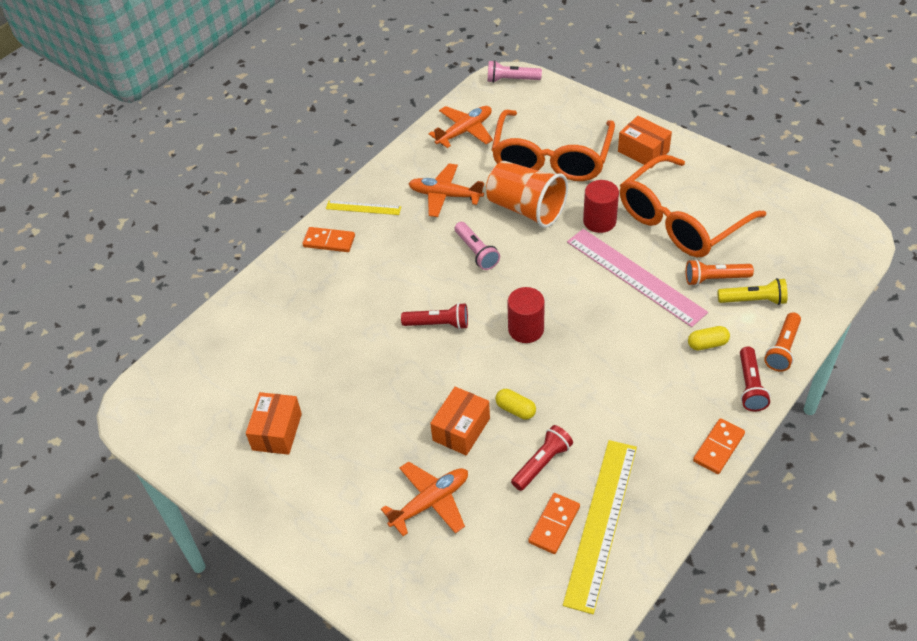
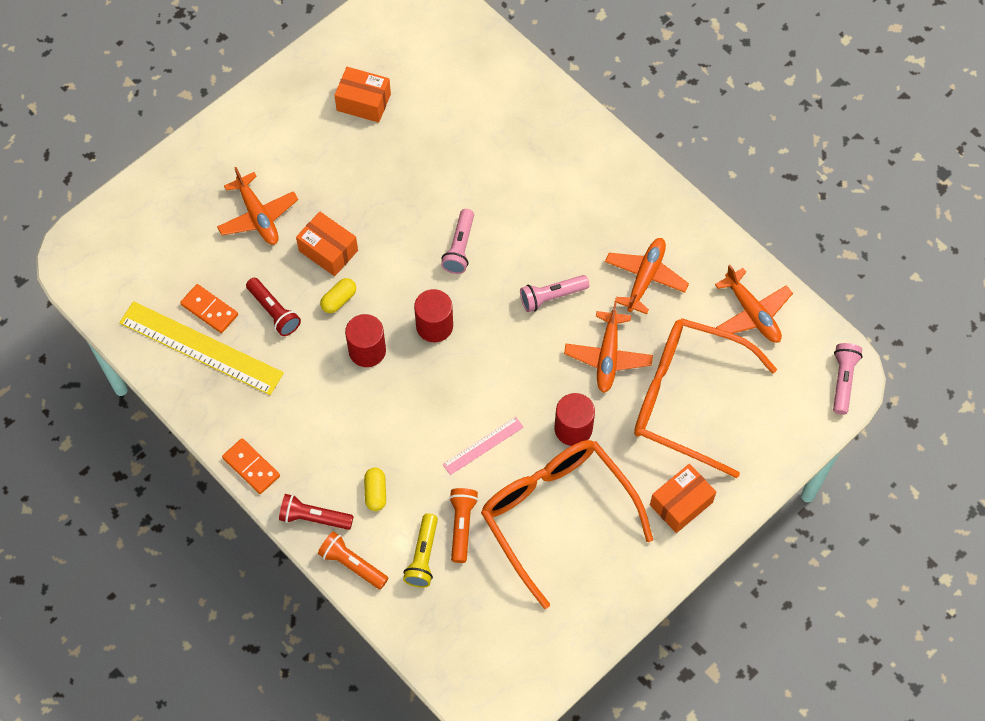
camera: 95 degrees right, 15 degrees up
orange domino [302,227,355,252] -> none
yellow ruler [326,201,401,215] -> none
red flashlight [401,303,468,330] -> pink flashlight [441,209,474,274]
orange cup [486,161,568,228] -> orange plane [564,302,653,393]
pink ruler [567,229,708,327] -> pink ruler [443,417,524,475], size x0.50
none -> red cylinder [345,314,386,367]

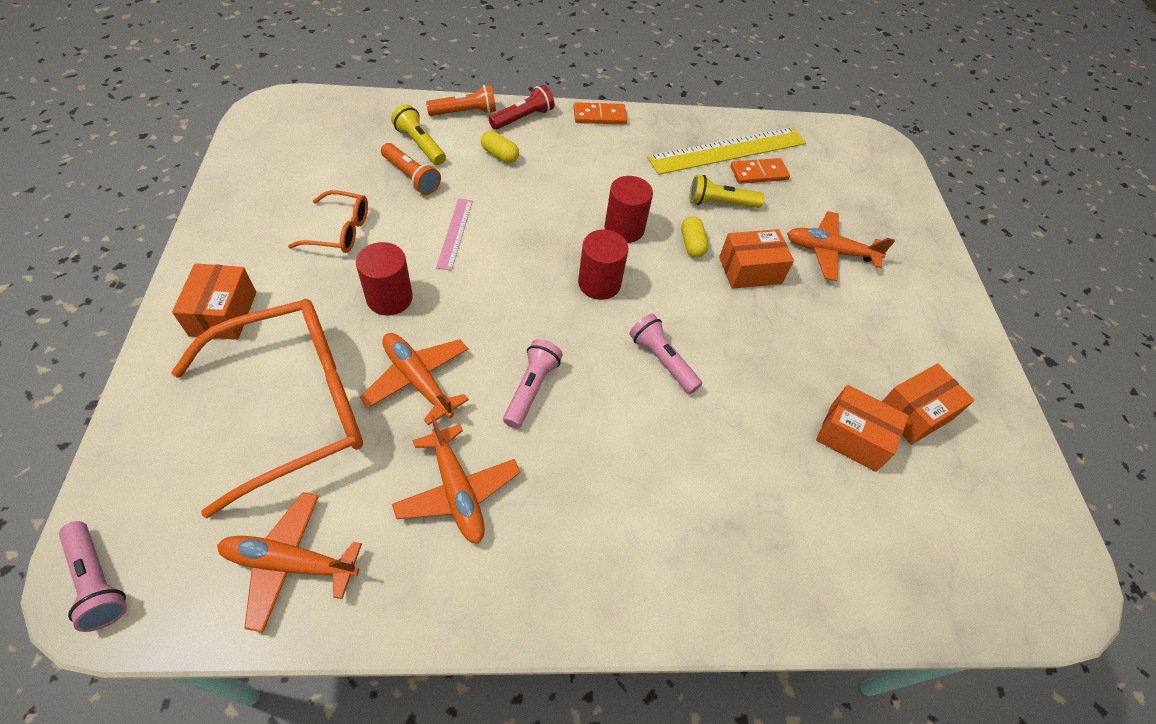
camera: 125 degrees right, 10 degrees down
red flashlight [246,278,301,336] -> yellow flashlight [689,175,764,208]
orange glasses [481,440,653,609] -> orange glasses [288,190,368,253], size x0.48
none -> orange box [816,385,909,472]

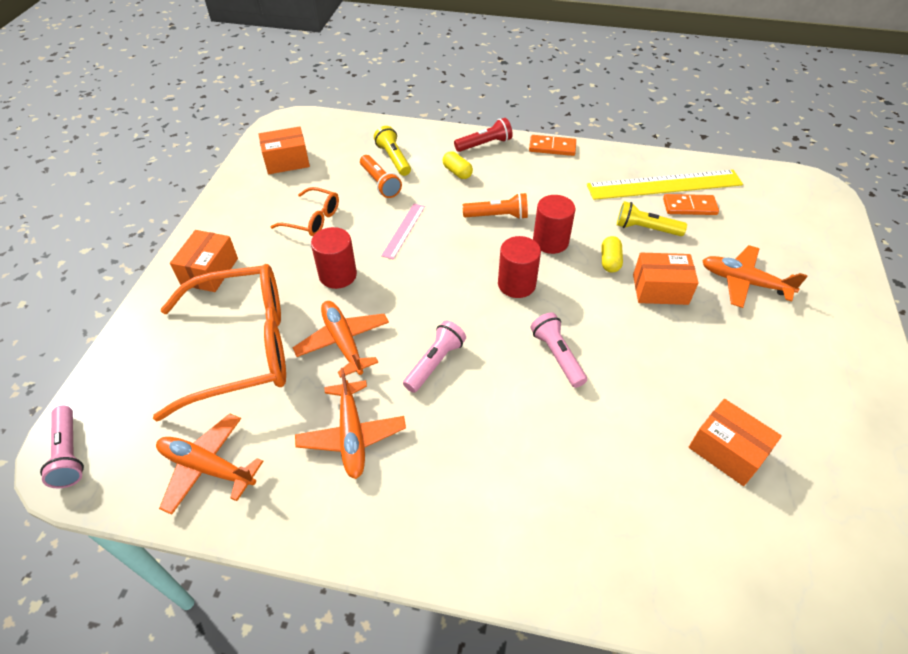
camera: 20 degrees right, 5 degrees down
orange flashlight [426,85,496,116] -> orange flashlight moved to [462,193,528,219]
orange box [882,363,975,445] -> orange box moved to [259,127,310,174]

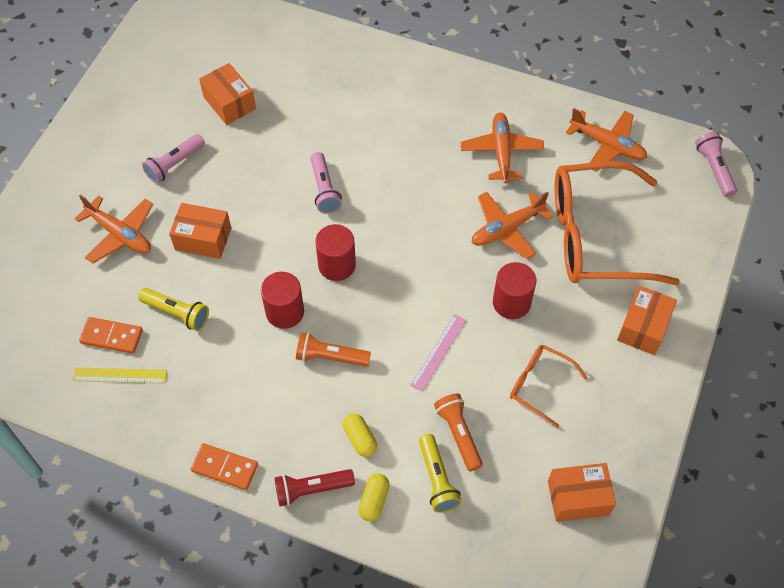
camera: 170 degrees left, 10 degrees up
orange plane [292,301,389,378] -> orange plane turned 75 degrees clockwise [472,191,553,259]
pink flashlight [403,321,466,393] -> pink flashlight moved to [142,134,205,184]
yellow ruler [587,170,743,200] -> yellow ruler [72,367,167,384], size x0.50
yellow capsule [602,236,623,272] -> yellow capsule moved to [358,474,390,521]

